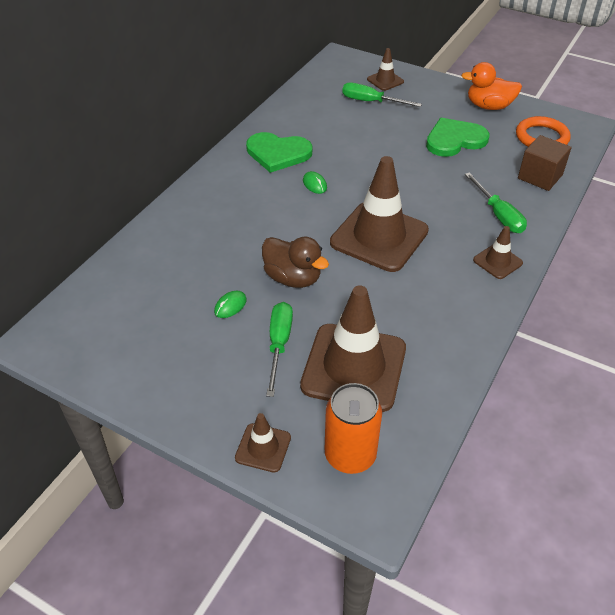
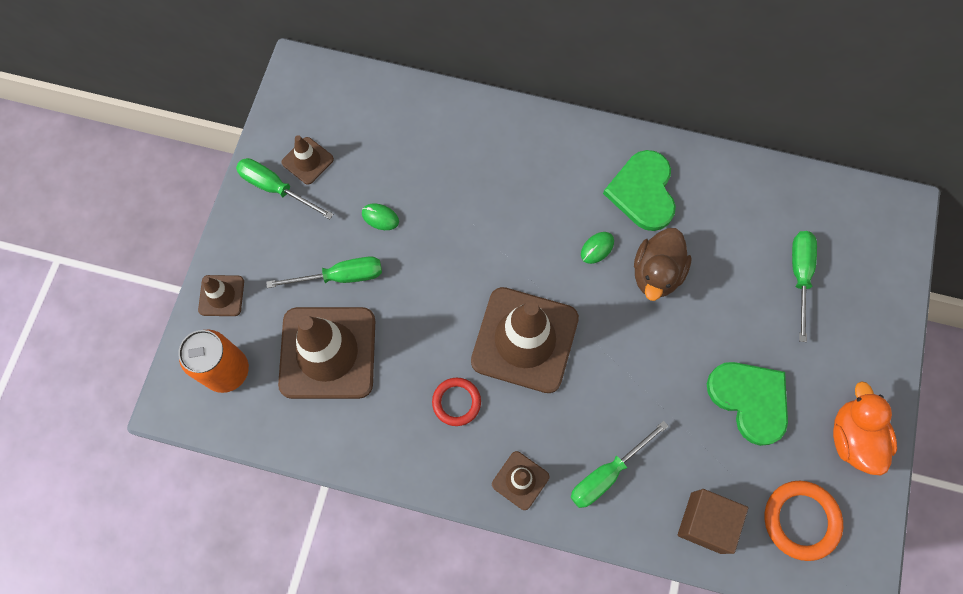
camera: 75 degrees right, 25 degrees up
brown duck [262,237,329,288] -> brown duck moved to [634,228,692,301]
brown traffic cone [367,48,404,91] -> brown traffic cone moved to [282,135,334,185]
none -> green screwdriver [236,158,333,219]
none -> red ring [432,378,481,426]

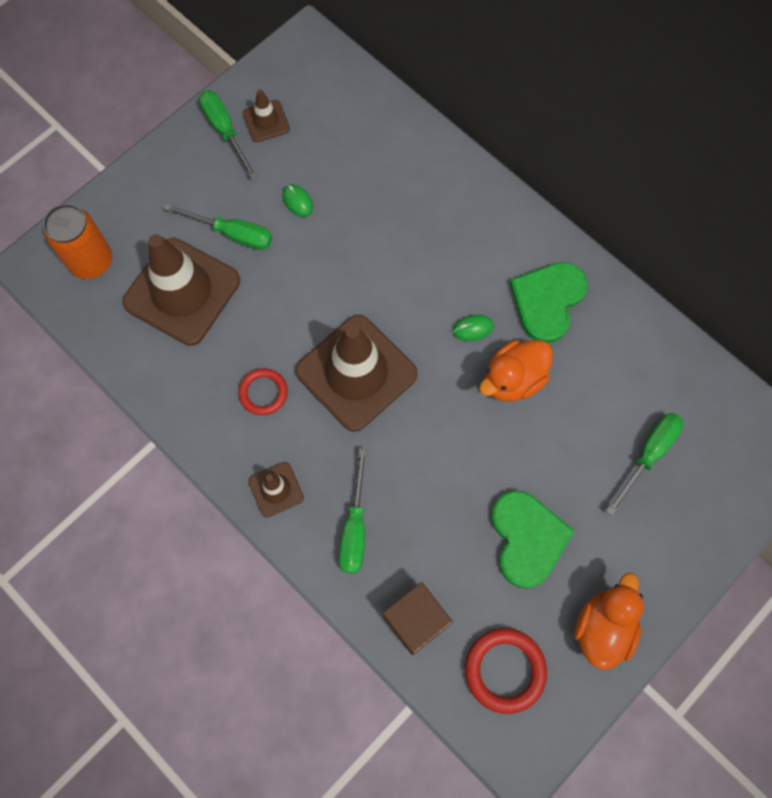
camera: 30 degrees right, 0 degrees up
brown traffic cone [198,275,244,316] -> none
green screwdriver [571,421,668,508] -> green screwdriver turned 75 degrees counterclockwise [339,448,367,574]
brown duck [634,228,692,301] -> orange duck [479,340,553,402]
orange ring [765,481,843,561] -> red ring [465,628,547,714]

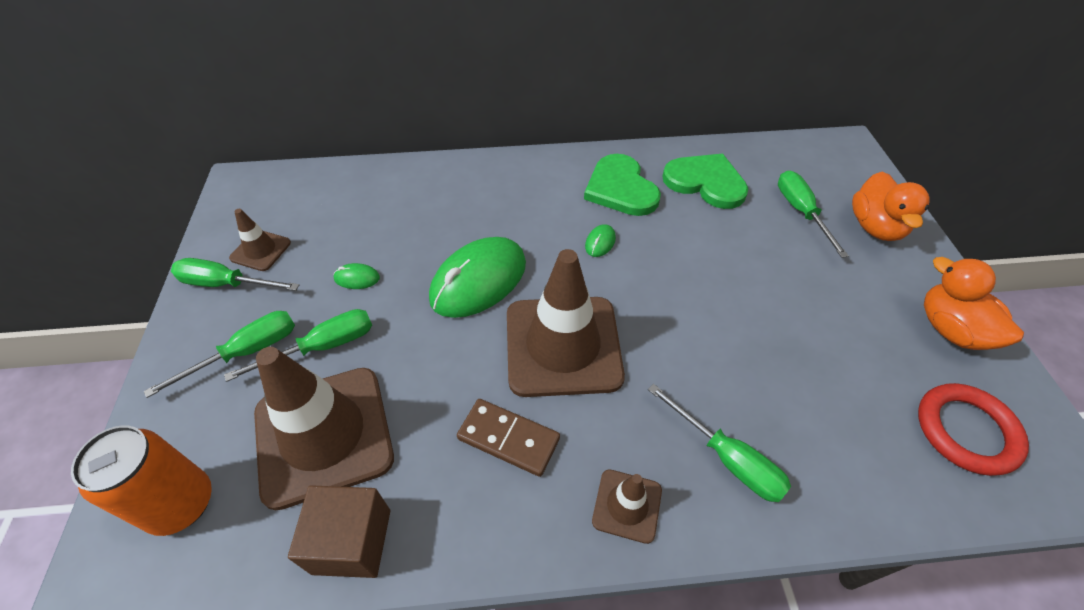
camera: 50 degrees left, 20 degrees down
red ring [238,368,288,415] -> brown domino [457,399,560,477]
brown cube [383,582,453,655] -> brown cube moved to [288,485,390,578]
orange duck [479,340,553,402] -> orange duck moved to [852,172,929,241]
green heart [491,490,574,588] -> green heart moved to [662,153,748,209]
none -> green screwdriver [144,311,295,398]
none -> green mouse [429,237,526,318]

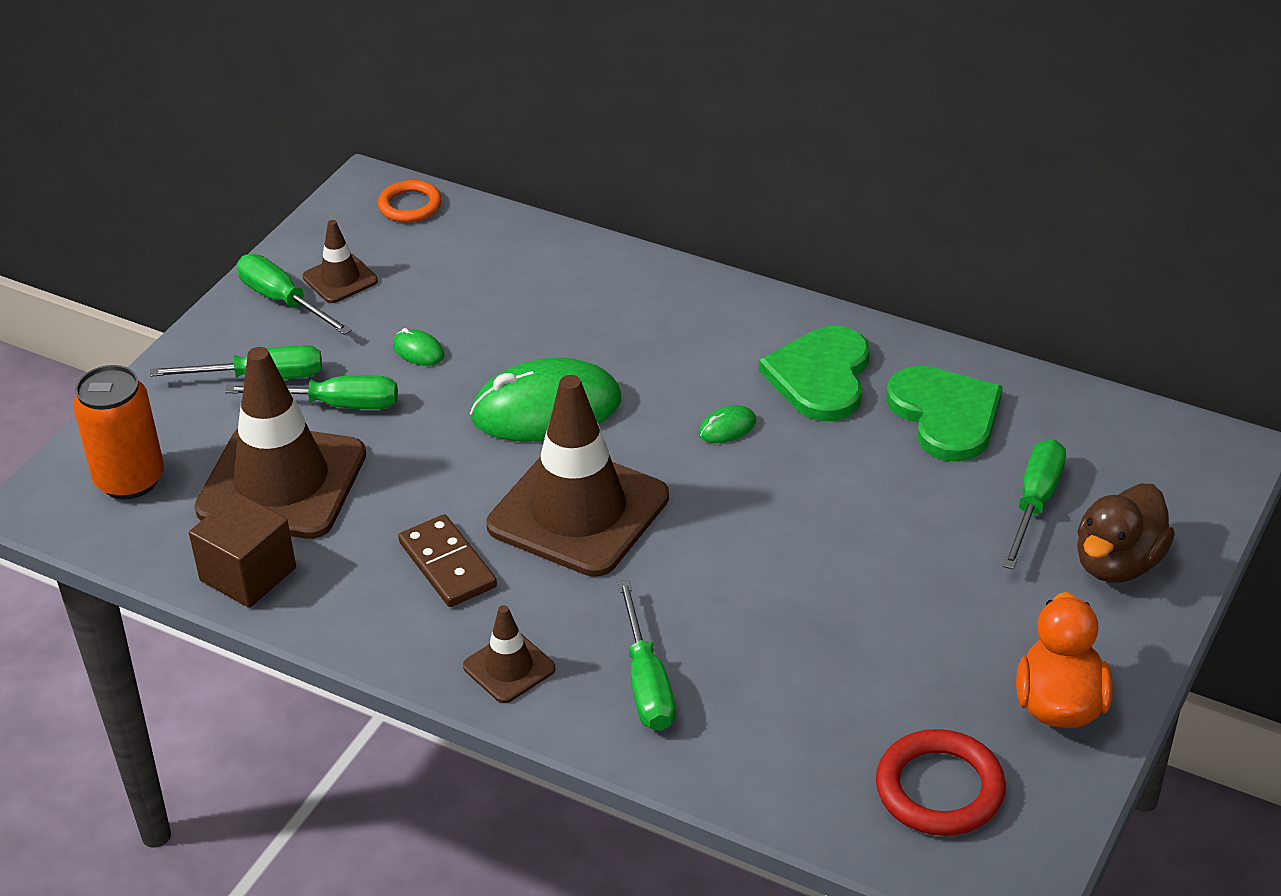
camera: 35 degrees right, 10 degrees down
orange duck [852,172,929,241] -> brown duck [1077,483,1175,583]
none -> orange ring [378,180,442,223]

